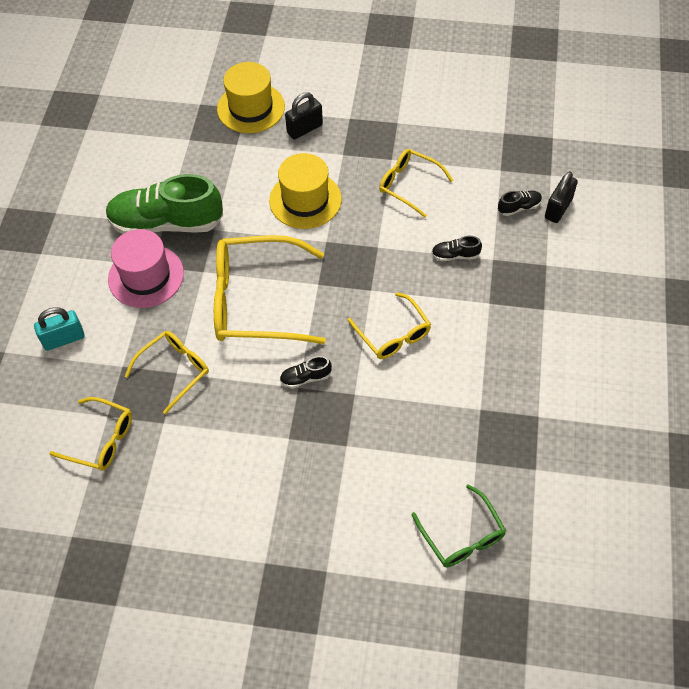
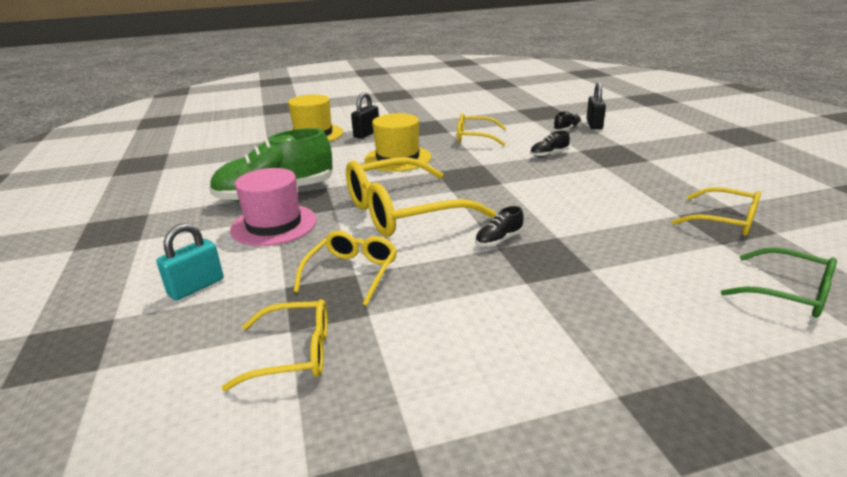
camera: 25 degrees left, 30 degrees down
yellow glasses [348,292,431,359] -> yellow glasses moved to [672,187,761,236]

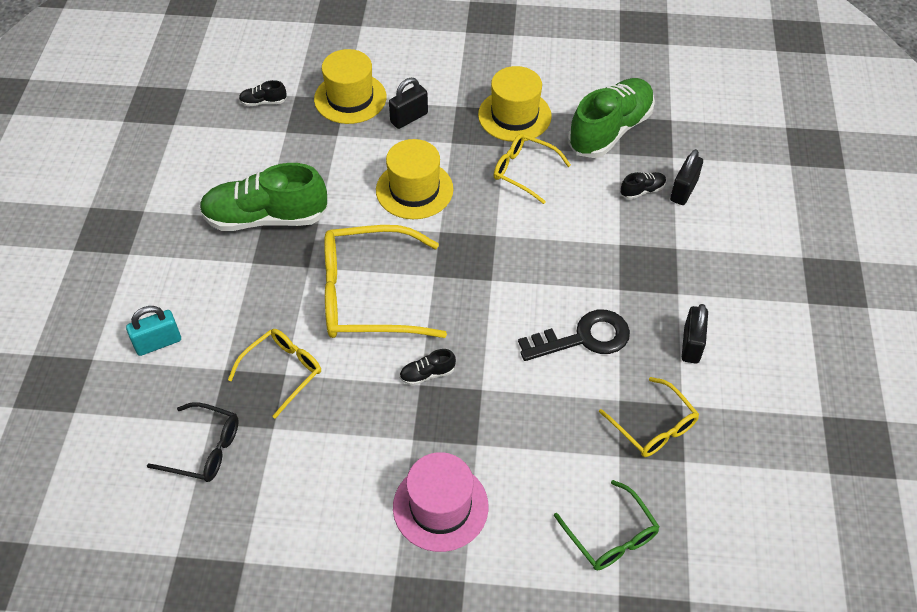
camera: 20 degrees right, 25 degrees up
yellow glasses [222,299,328,391] -> black glasses [147,402,239,482]
pink hat [230,168,317,246] -> pink hat moved to [393,452,489,552]
black shoe [530,131,570,157] -> black shoe moved to [239,80,287,106]
none -> yellow hat [478,66,552,142]
none -> black key [518,310,630,361]
none -> green shoe [568,78,655,158]
none -> black padlock [682,304,708,364]

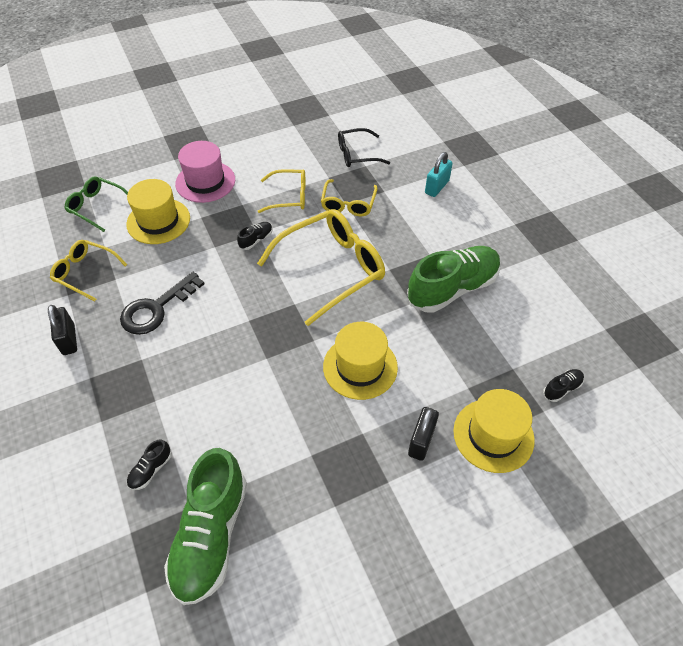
camera: 150 degrees right, 0 degrees up
yellow hat [478,66,552,142] -> yellow hat moved to [126,179,190,244]
yellow glasses [494,134,571,204] -> yellow glasses moved to [258,169,305,213]
black padlock [670,149,703,205] -> none

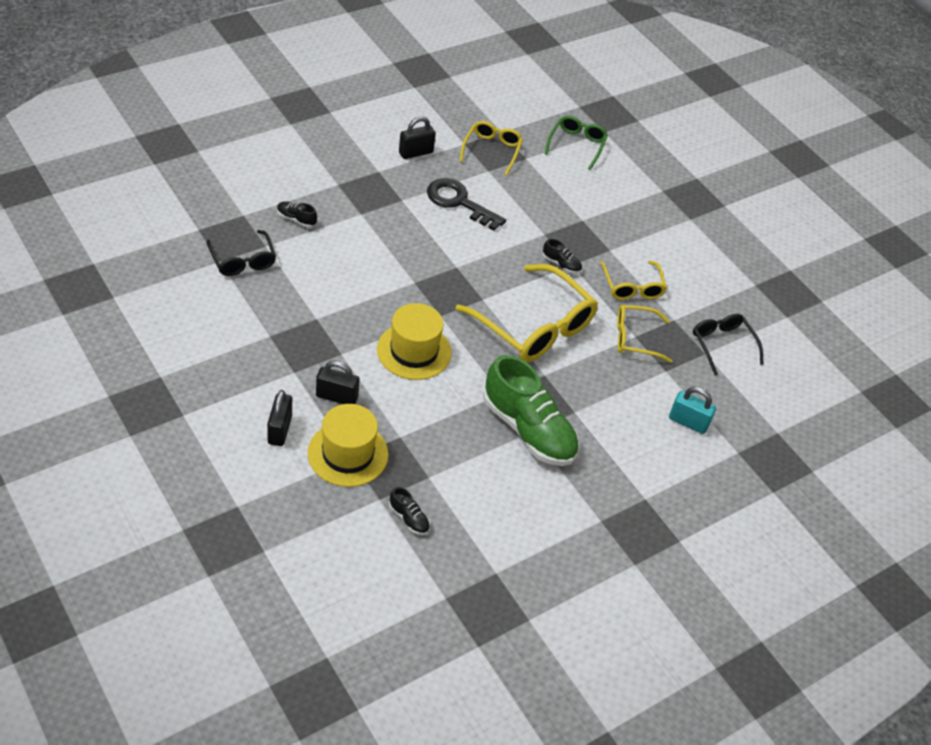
camera: 75 degrees right, 5 degrees down
yellow hat [126,179,190,244] -> none
green shoe [164,448,247,605] -> black glasses [207,230,276,276]
pink hat [175,141,235,203] -> none
none -> black padlock [267,390,292,446]

